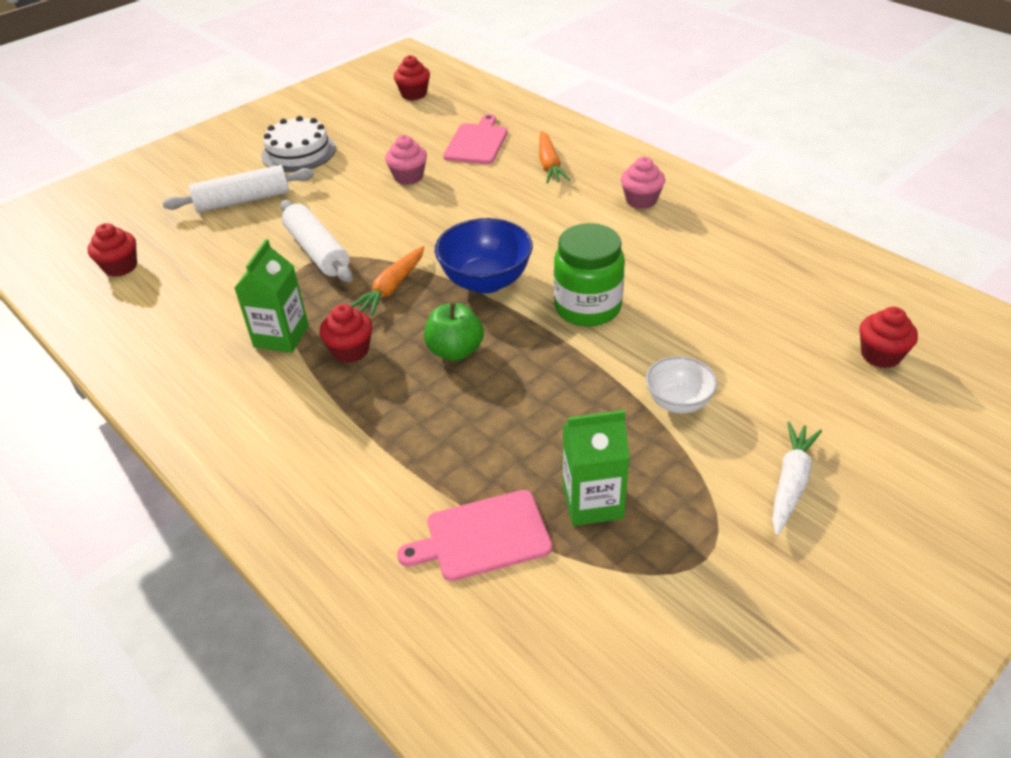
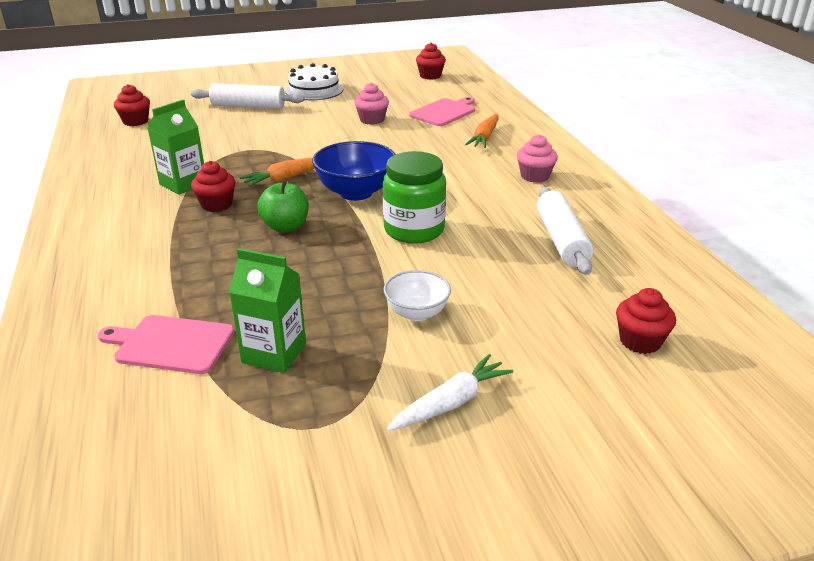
camera: 25 degrees right, 10 degrees down
white rolling pin [280,200,352,282] -> white rolling pin moved to [537,187,593,275]

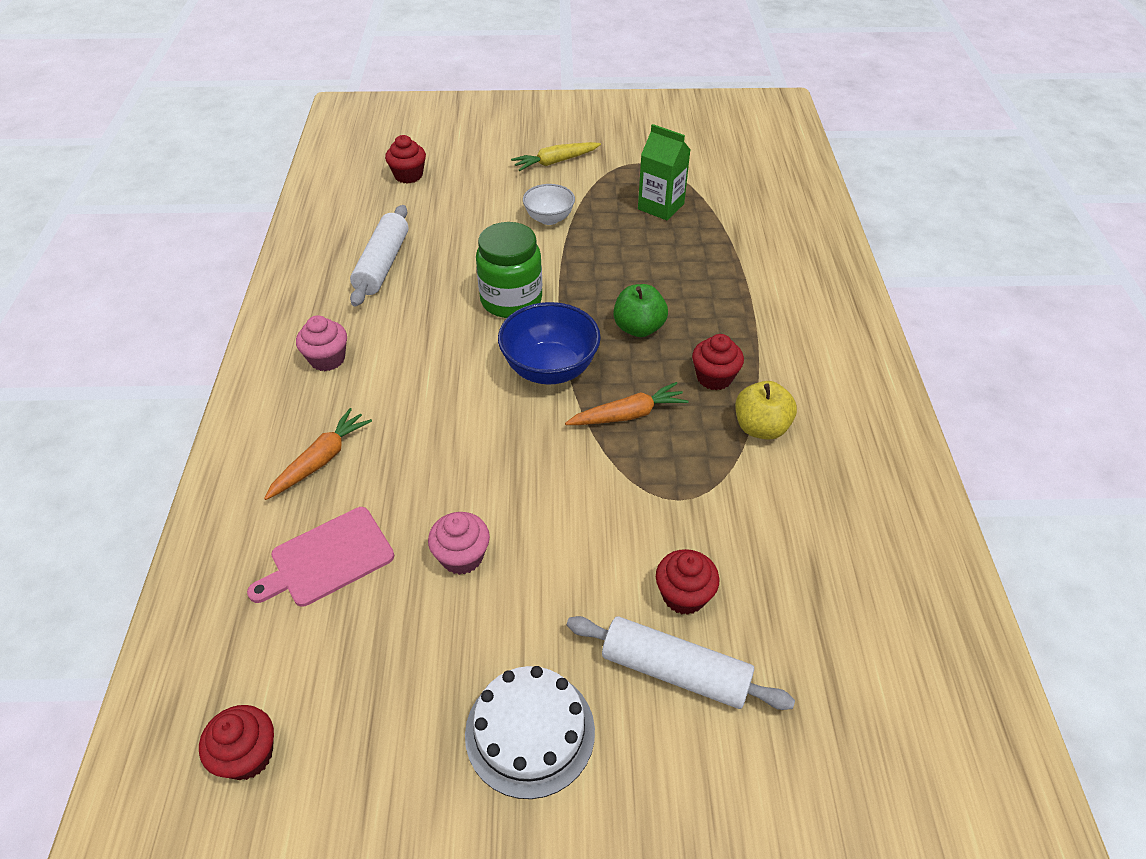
camera: 165 degrees left, 15 degrees up
pink cutting board [98,315,234,374] -> none
red cupcake [114,84,150,126] -> red cupcake moved to [656,549,719,615]
green carton [148,100,204,195] -> yellow apple [735,381,797,440]
white carrot [387,354,513,431] -> yellow carrot [511,142,601,171]

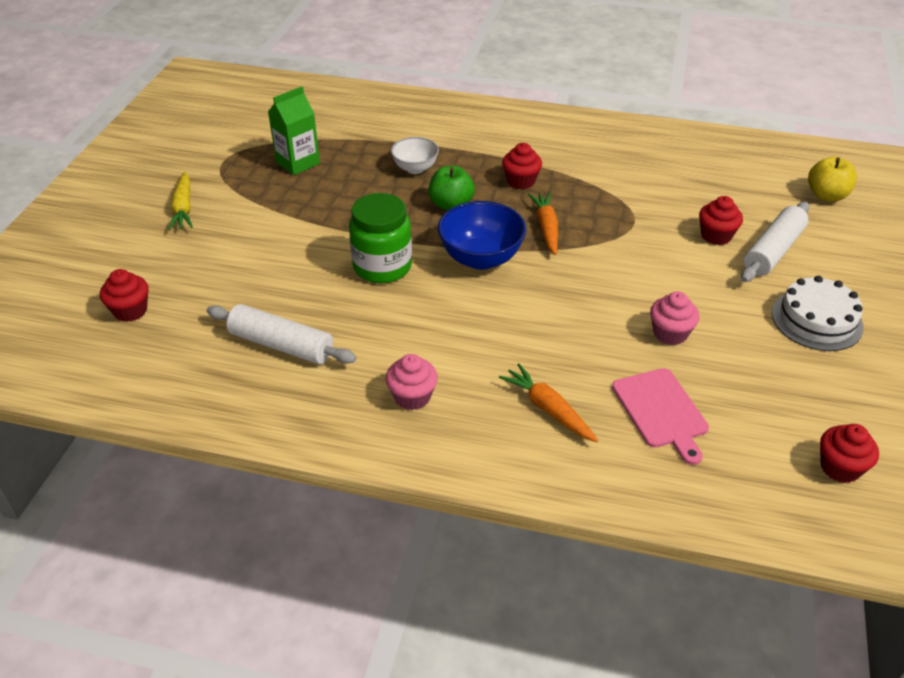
camera: 75 degrees left, 5 degrees down
white bowl [523,184,575,225] -> white bowl moved to [391,137,439,174]
yellow apple [735,381,797,440] -> yellow apple moved to [808,157,857,202]

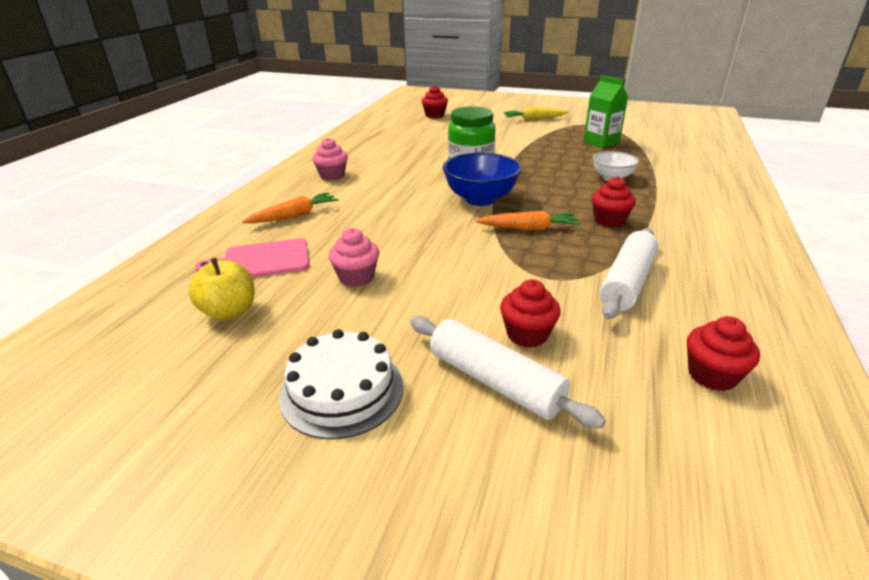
camera: 95 degrees right, 10 degrees down
white rolling pin [207,304,356,364] -> white rolling pin moved to [599,228,659,319]
green apple [429,166,475,210] -> none
yellow apple [808,157,857,202] -> yellow apple moved to [189,258,255,320]
red cupcake [820,424,879,483] -> red cupcake moved to [687,316,760,391]

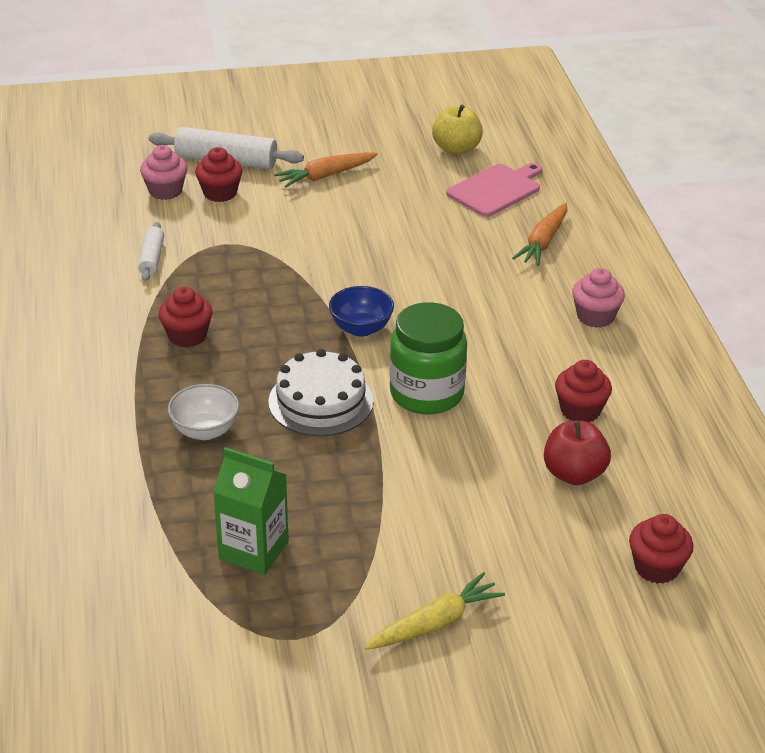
camera: 150 degrees right, 5 degrees up
white cake [279,329,403,439] -> white cake moved to [268,349,374,436]
pink cupcake [329,228,379,287] -> pink cupcake moved to [140,145,187,200]
blue bowl [443,153,521,206] -> blue bowl [329,286,394,337], size x0.62
orange carrot [475,211,580,230] -> orange carrot moved to [274,152,378,187]
white rolling pin [599,228,659,319] -> white rolling pin [138,222,164,281], size x0.57
red cupcake [687,316,760,391] -> red cupcake moved to [555,360,612,422]
none -> red apple [544,420,611,485]

